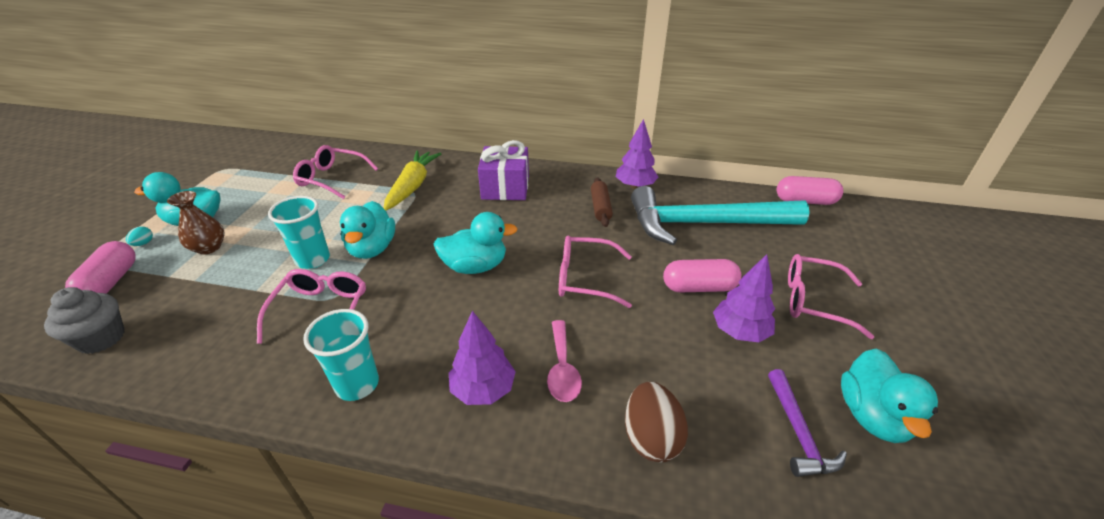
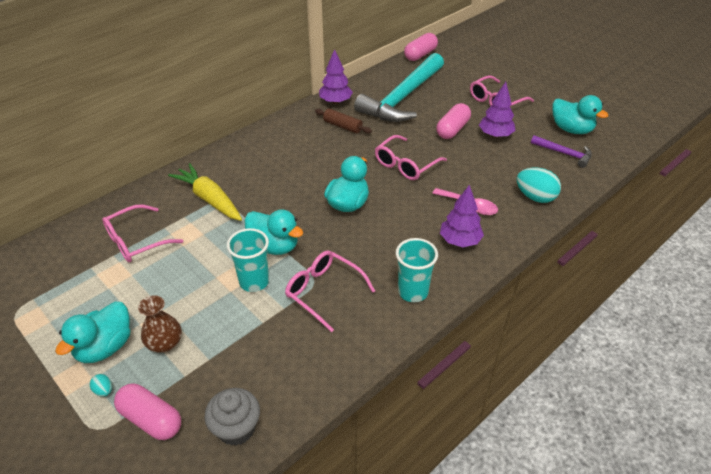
camera: 55 degrees left, 5 degrees up
purple gift [478,140,529,200] -> none
brown egg [625,382,688,462] -> turquoise egg [517,167,561,203]

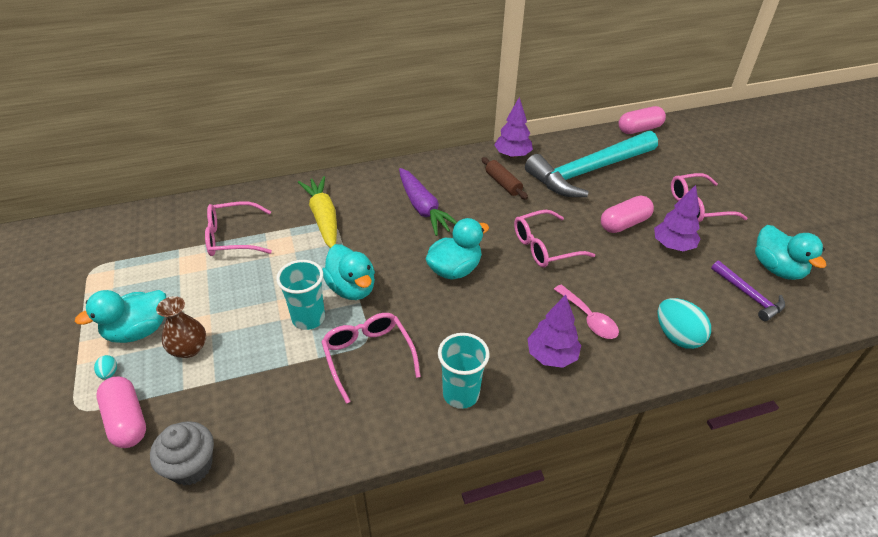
camera: 25 degrees right, 0 degrees up
none -> purple carrot [399,168,457,236]

